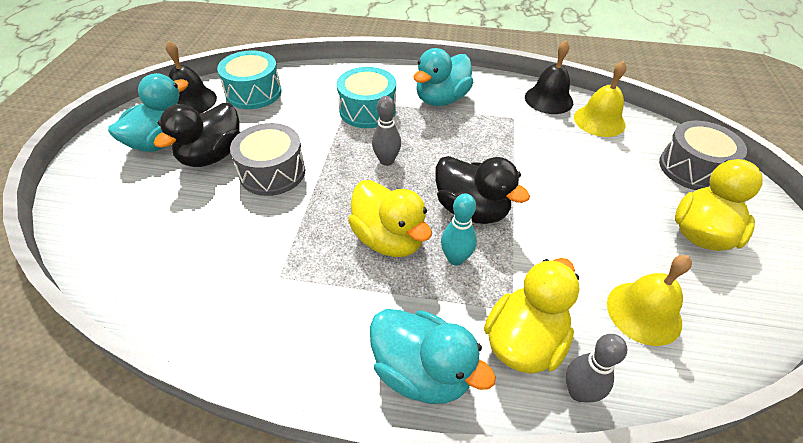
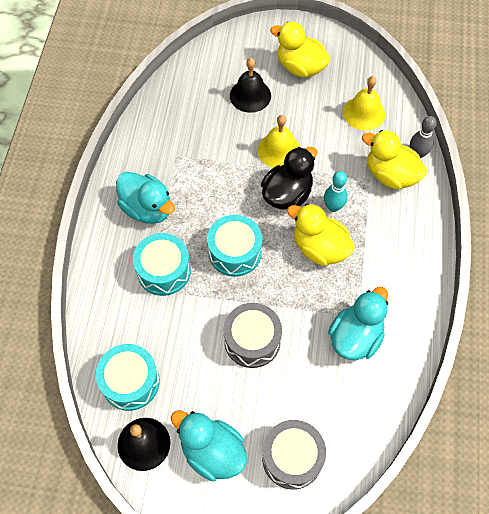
camera: 90 degrees left, 15 degrees up
black duck [153,103,240,167] -> none
yellow duck [348,180,432,257] -> yellow duck turned 105 degrees counterclockwise [287,203,355,266]
turquoise duck [370,309,496,404] -> turquoise duck moved to [328,287,388,360]
grey bowling pin [372,96,401,166] -> turquoise drum [207,215,262,277]
black bell [525,40,573,114] -> black bell moved to [230,58,271,113]
yellow bell [574,61,627,137] -> yellow bell moved to [258,115,300,168]
grey drum [659,121,747,190] -> grey drum moved to [262,420,326,489]

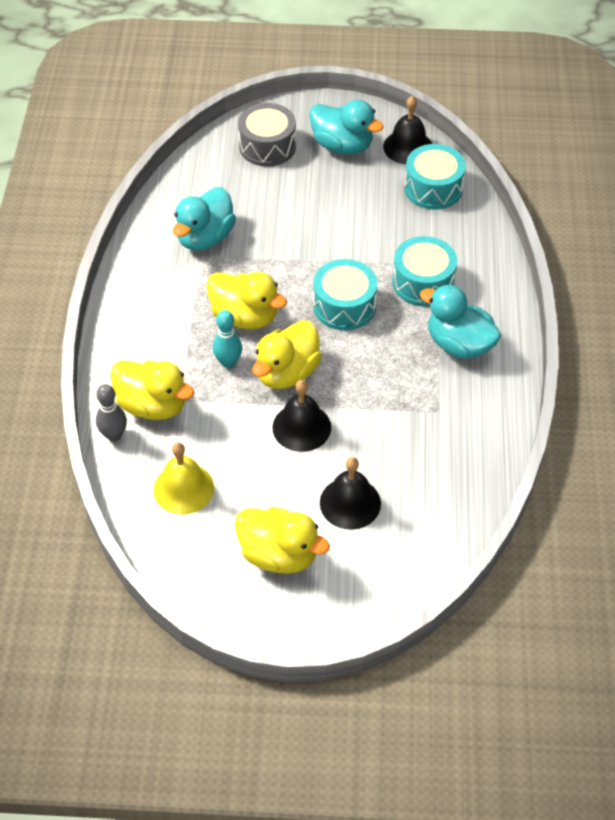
camera: 175 degrees right, 10 degrees down
grey drum [223,303,282,368] -> none
yellow bell [258,115,300,168] -> black bell [273,380,331,452]
black duck [261,147,317,210] -> yellow duck [252,320,322,389]

